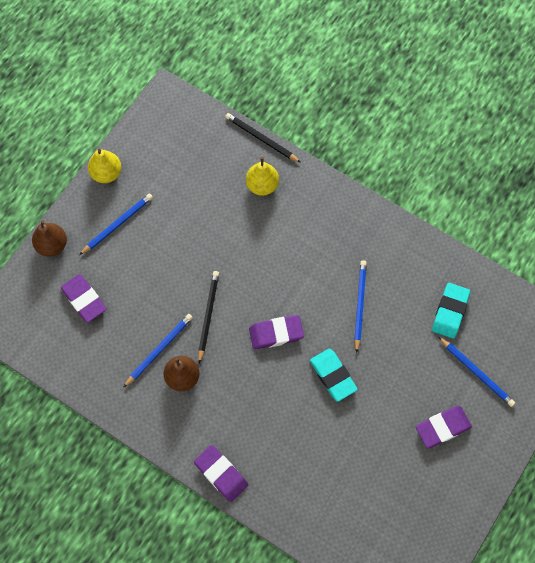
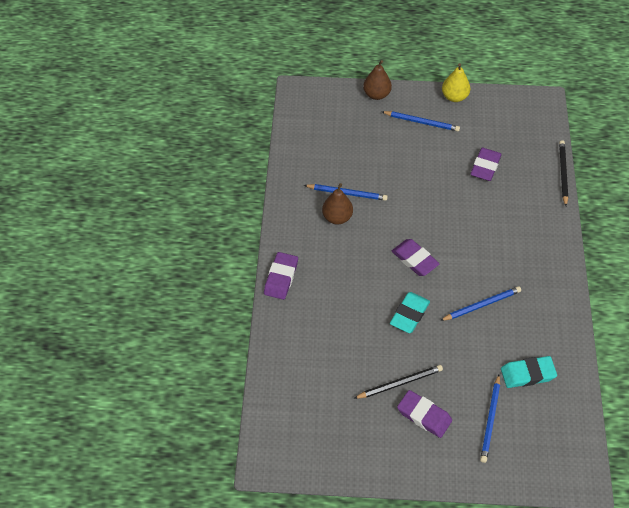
camera: 60 degrees right, 15 degrees down
purple eraser [61,274,106,323] -> purple eraser moved to [470,148,502,181]
black pencil [198,271,219,364] -> black pencil moved to [353,365,443,399]
yellow pear [246,157,279,196] -> none

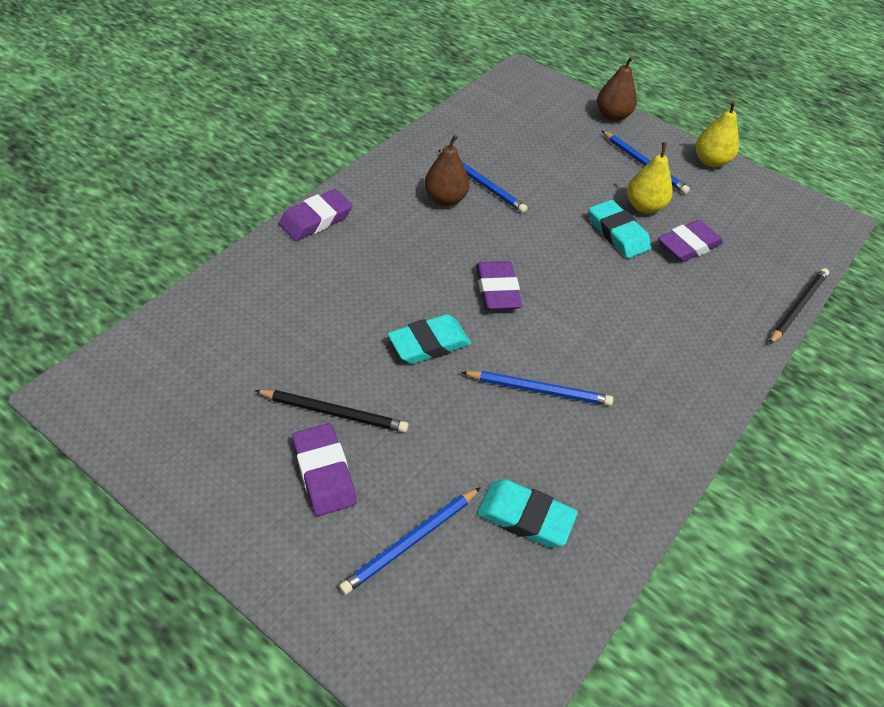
camera: 30 degrees right, 5 degrees down
none -> turquoise eraser [589,200,651,258]
none -> yellow pear [627,142,673,213]

